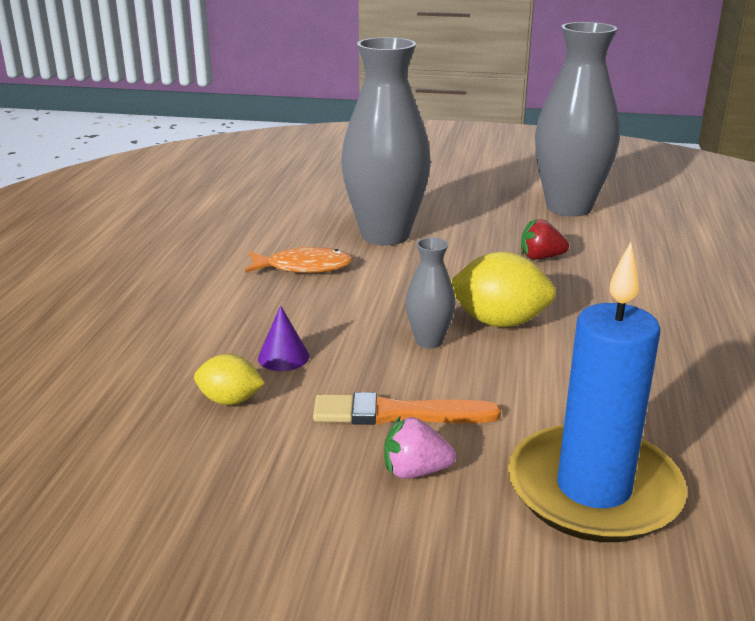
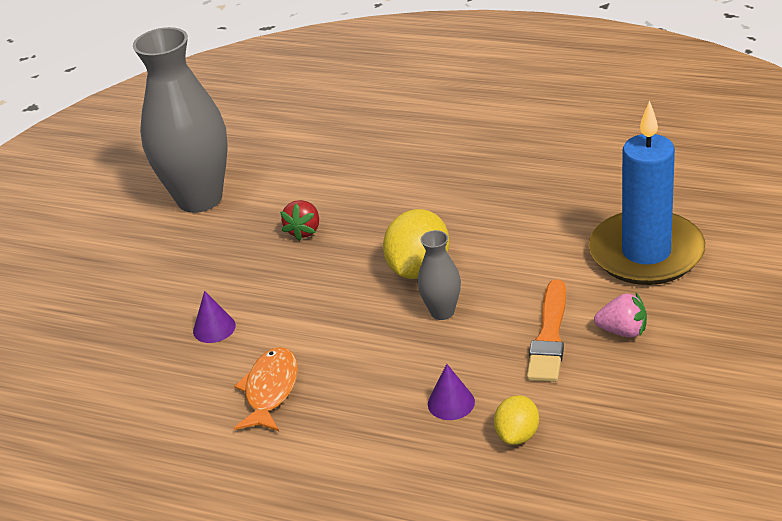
camera: 75 degrees left, 10 degrees up
grey vase [341,37,431,246] -> purple cone [193,291,236,343]
pink strawberry [384,417,456,479] -> pink strawberry turned 90 degrees counterclockwise [594,293,647,338]

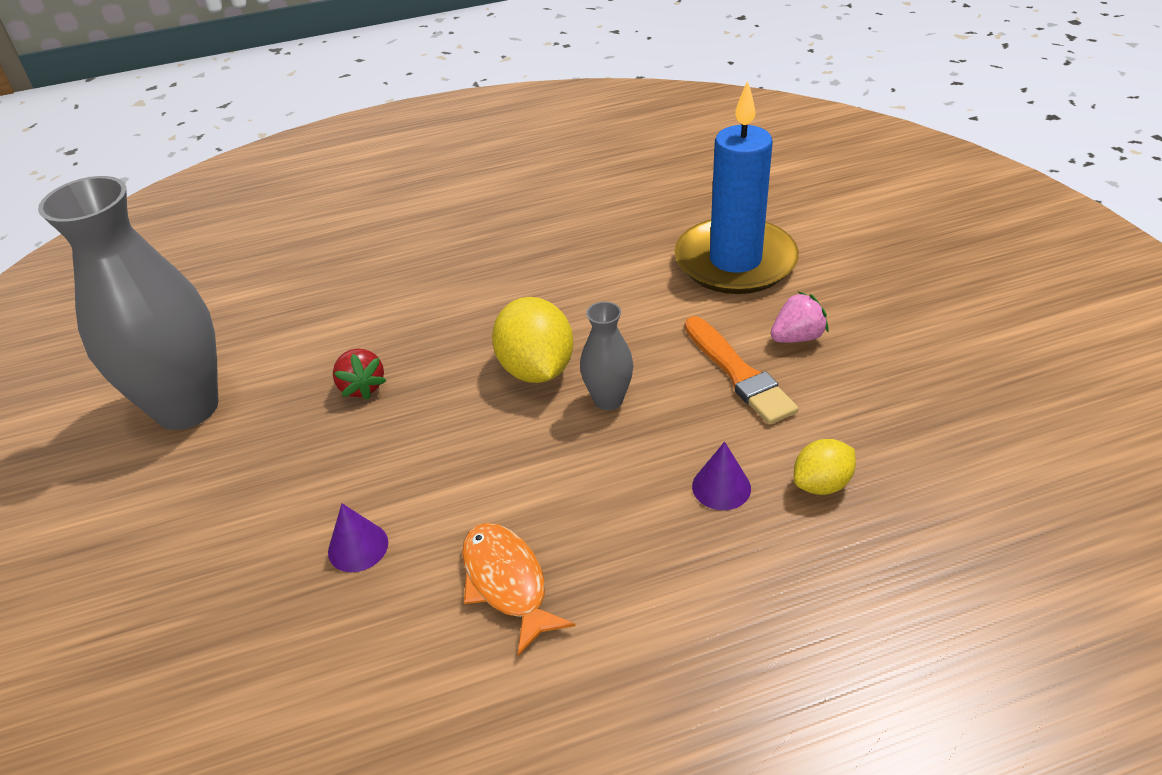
camera: 40 degrees left, 5 degrees up
yellow lemon [494,395,539,445] -> yellow lemon turned 75 degrees clockwise [794,439,856,495]

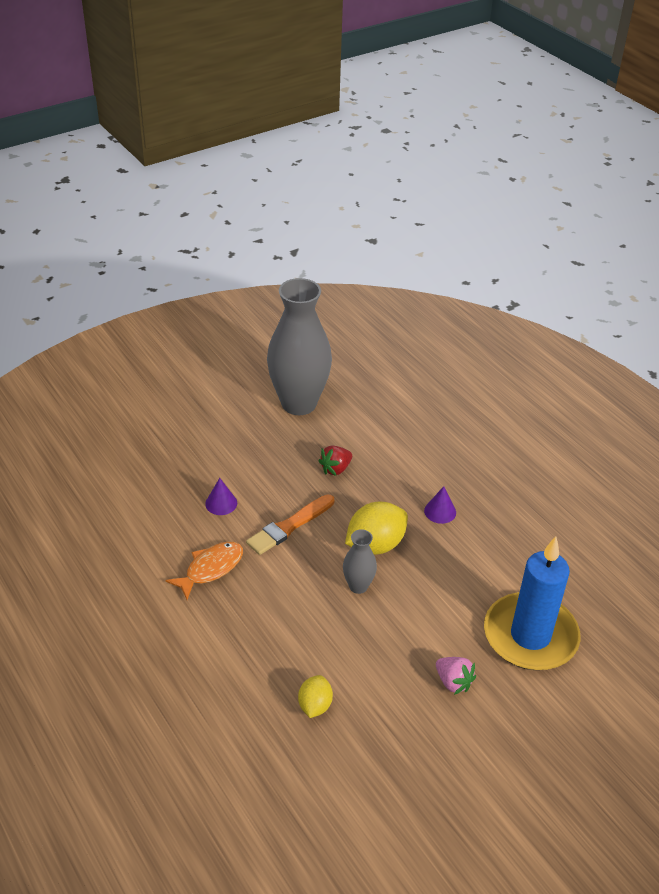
camera: 70 degrees right, 0 degrees up
orange brush [685,316,798,425] -> orange brush moved to [246,494,334,555]
purple cone [692,442,751,510] -> purple cone moved to [424,486,456,524]
yellow lemon [794,439,856,495] -> yellow lemon turned 60 degrees clockwise [298,675,333,718]

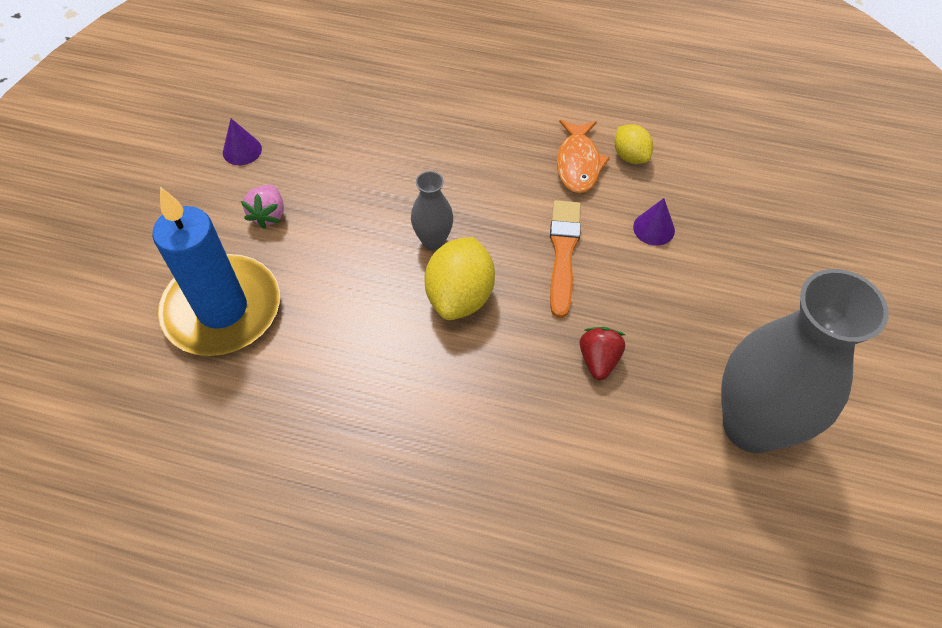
camera: 140 degrees right, 15 degrees up
yellow lemon [298,675,333,718] -> yellow lemon moved to [614,124,653,164]
purple cone [424,486,456,524] -> purple cone moved to [223,119,262,165]
pink strawberry [436,657,476,695] -> pink strawberry turned 90 degrees counterclockwise [241,185,284,229]

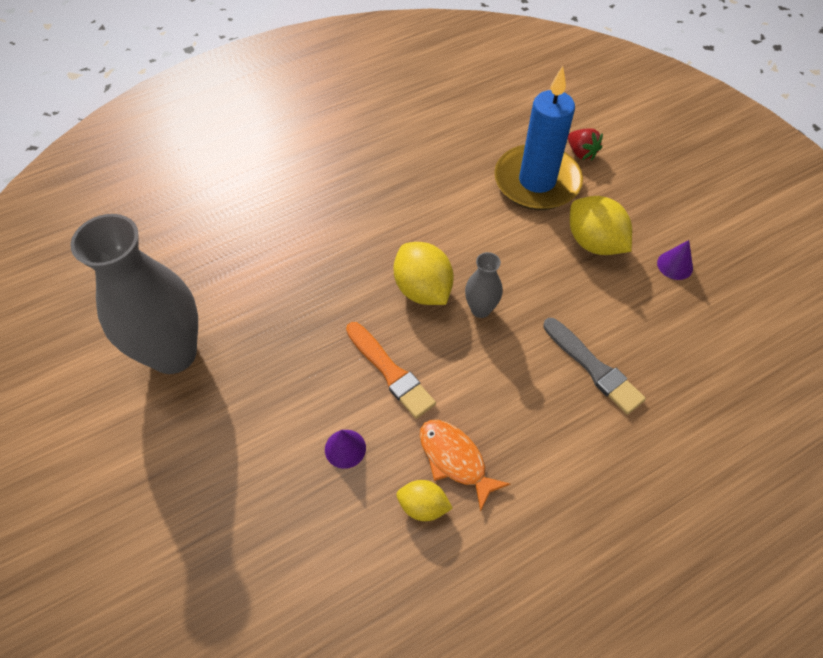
camera: 135 degrees right, 0 degrees up
pink strawberry [241,185,284,229] -> yellow lemon [570,196,632,255]
red strawberry [580,327,625,380] -> red strawberry moved to [568,128,603,161]
none -> grey brush [543,318,646,415]

